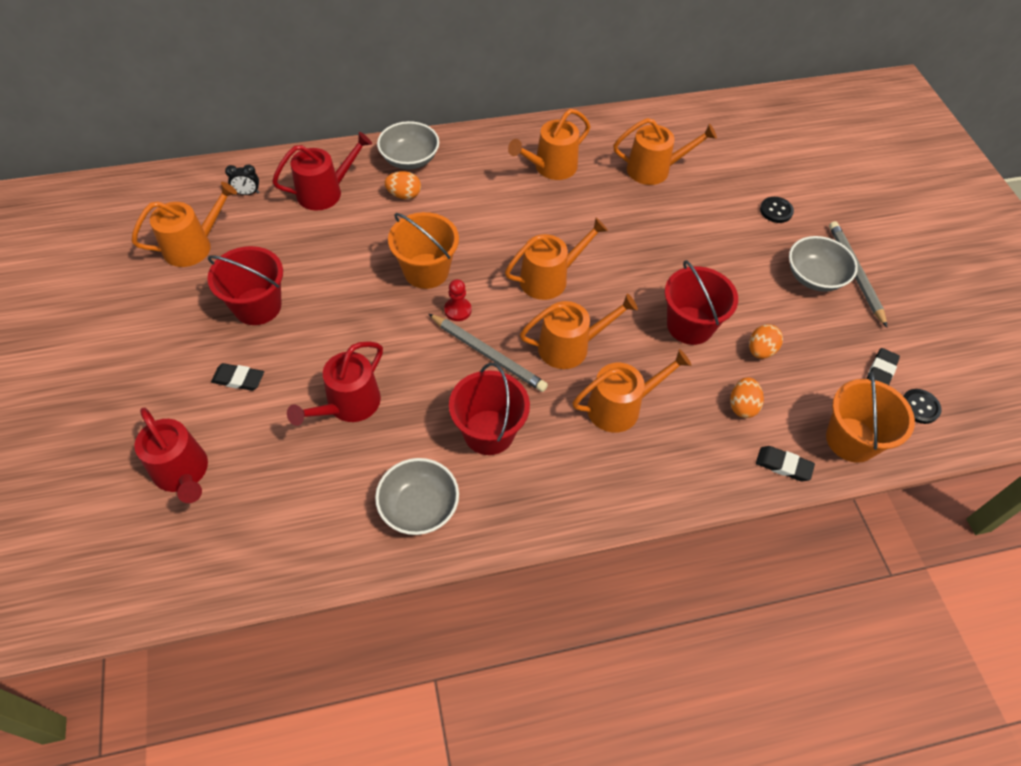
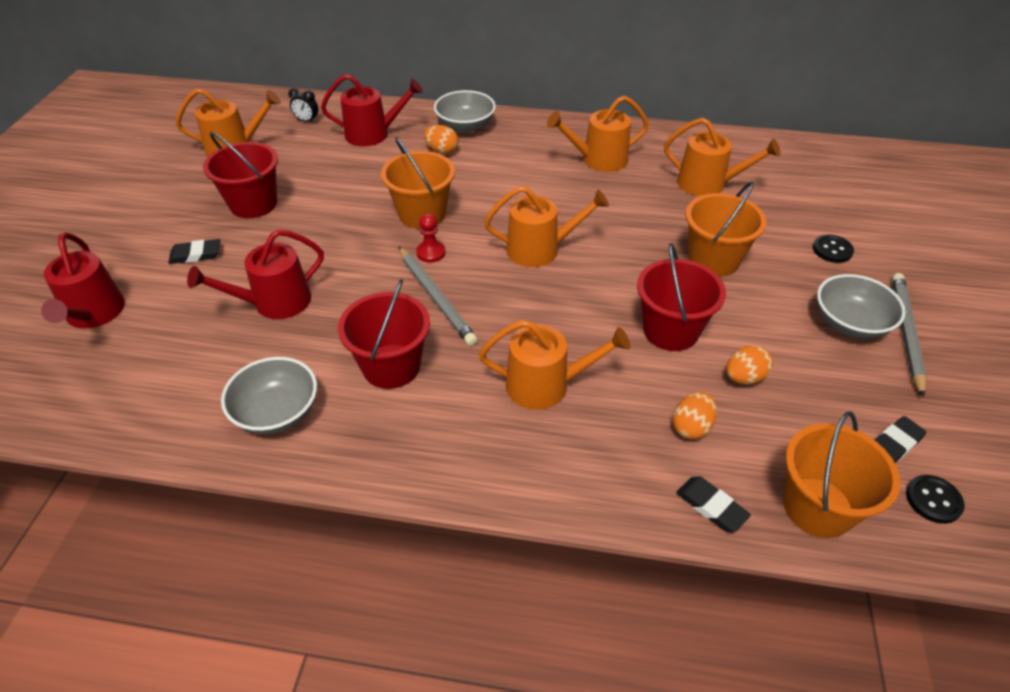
camera: 25 degrees right, 10 degrees down
black eraser [211,363,264,391] -> black eraser turned 45 degrees counterclockwise [168,239,220,264]
orange watering can [520,294,638,369] -> none
none -> orange bucket [685,181,767,277]

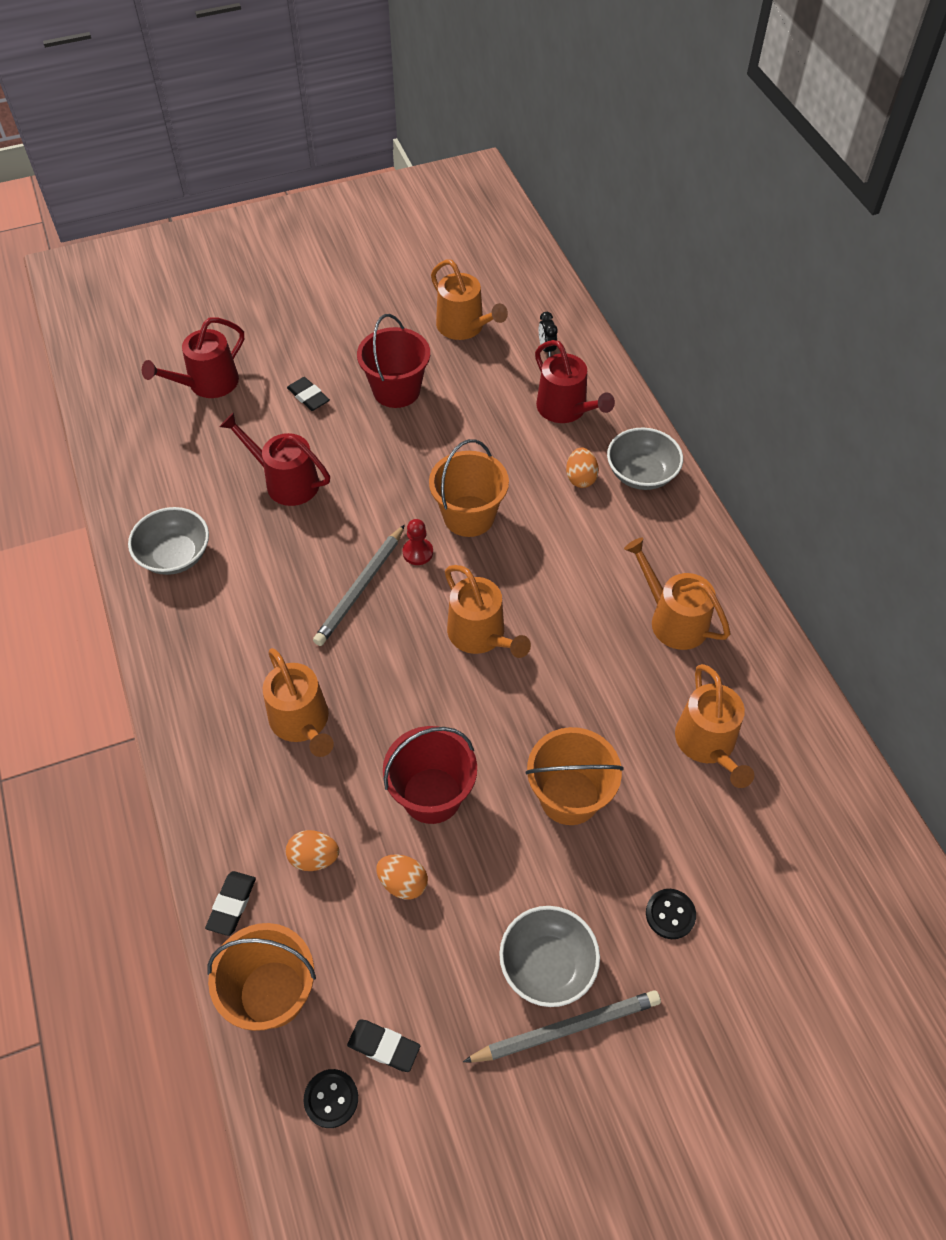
camera: 60 degrees right, 10 degrees up
red bucket [338,279,430,389] -> none

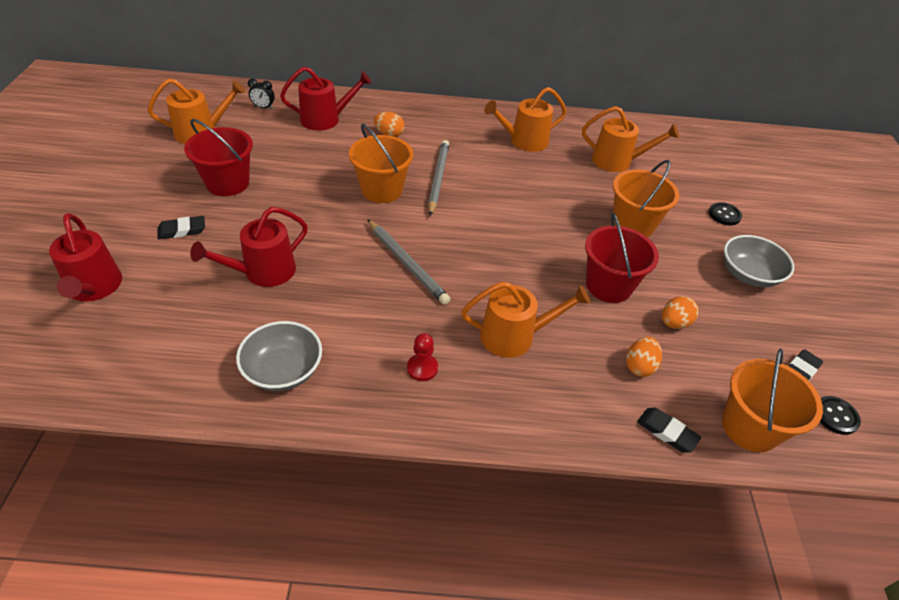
camera: 70 degrees left, 10 degrees down
red pawn [403,519,433,565] -> red pawn moved to [407,333,438,381]
orange watering can [445,565,531,658] -> none
grey pencil [463,991,661,1062] -> grey pencil moved to [428,140,449,216]
grey bowl [607,427,683,490] -> none

